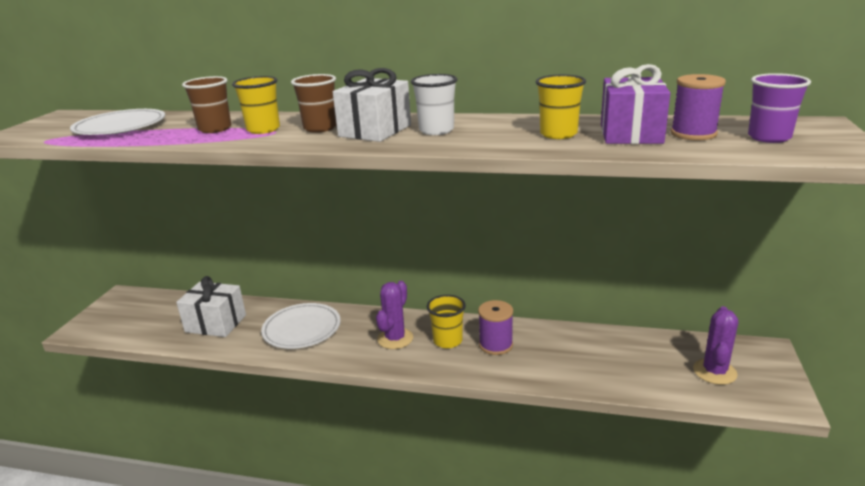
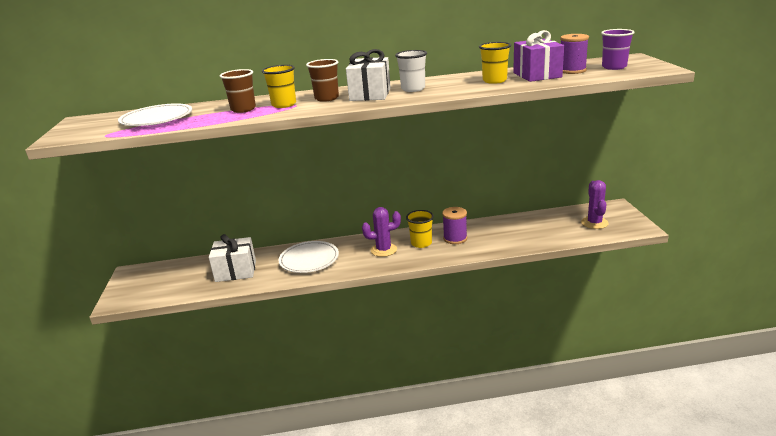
camera: 20 degrees left, 0 degrees up
purple cactus [376,281,413,349] -> purple cactus turned 75 degrees clockwise [362,207,401,257]

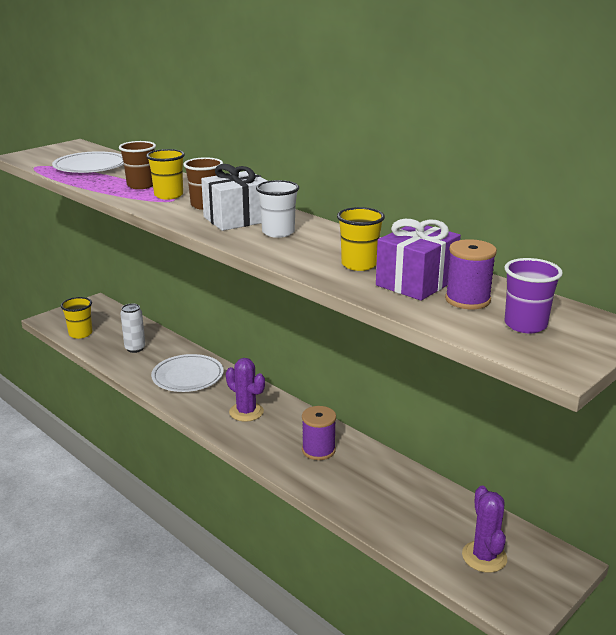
camera: 50 degrees right, 0 degrees up
white gift [209,234,256,282] -> white can [120,304,145,353]
yellow cup [406,210,434,248] -> yellow cup moved to [61,297,92,339]
purple cactus [581,180,609,229] -> purple cactus turned 60 degrees counterclockwise [462,486,507,573]

